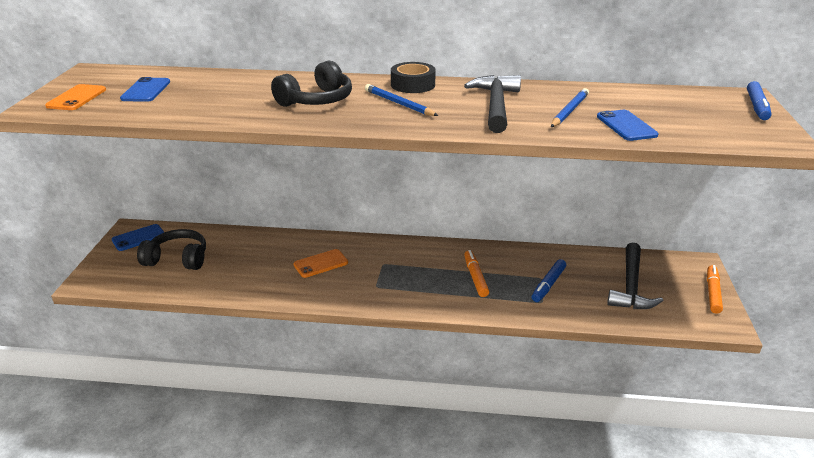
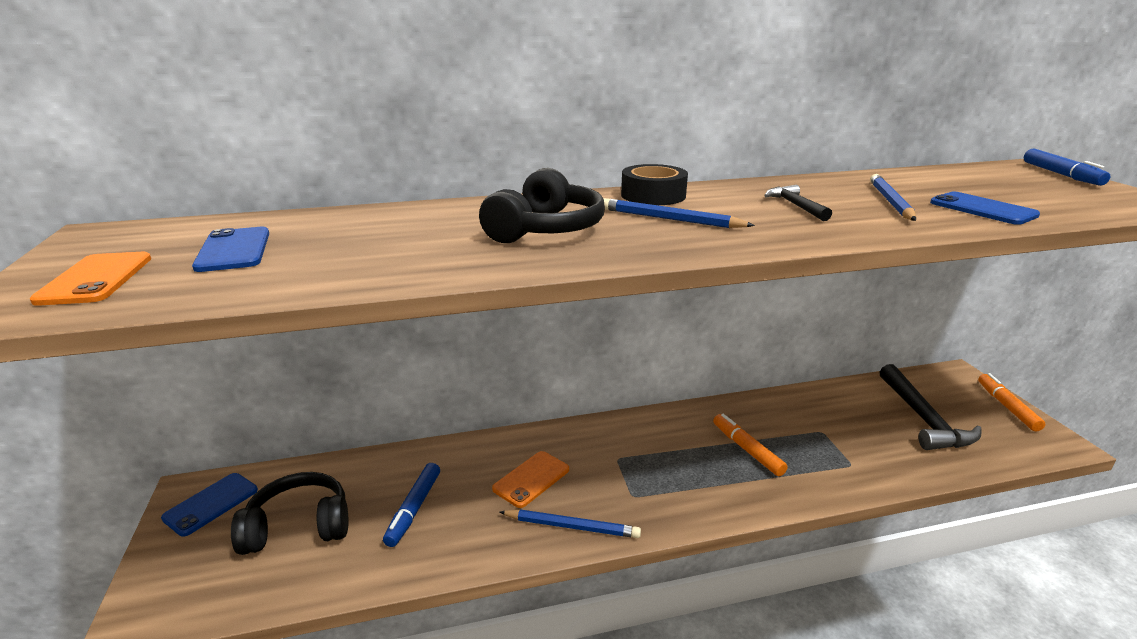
camera: 20 degrees left, 5 degrees down
black hammer [464,75,521,133] -> black hammer [764,185,832,221], size x0.51
blue marker [531,259,566,302] -> blue marker moved to [383,463,440,547]
none -> blue pencil [500,509,641,538]

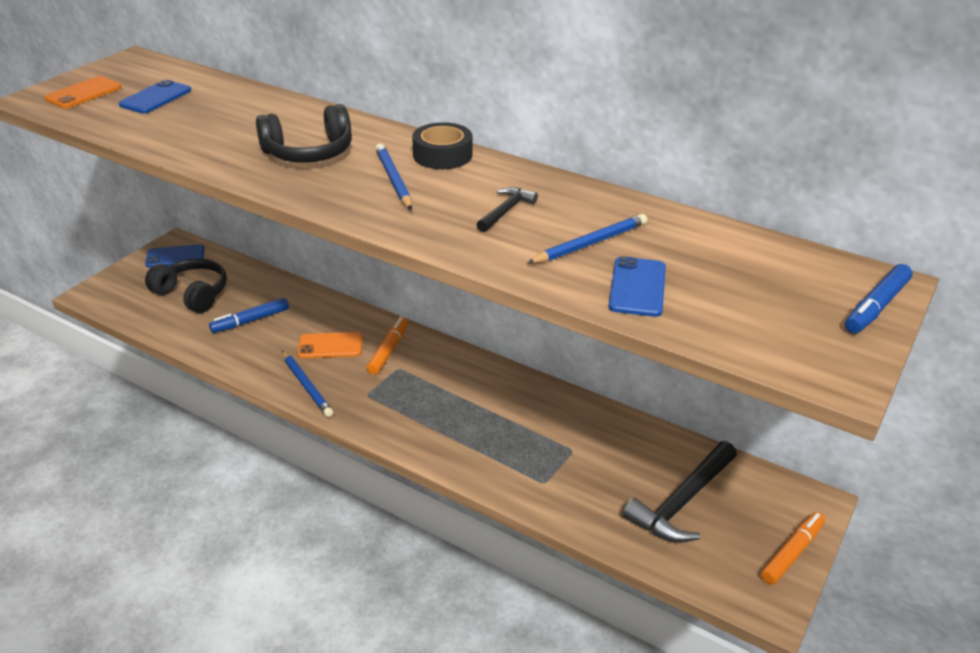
camera: 45 degrees right, 10 degrees up
orange marker [713,414,788,476] -> orange marker moved to [367,317,409,375]

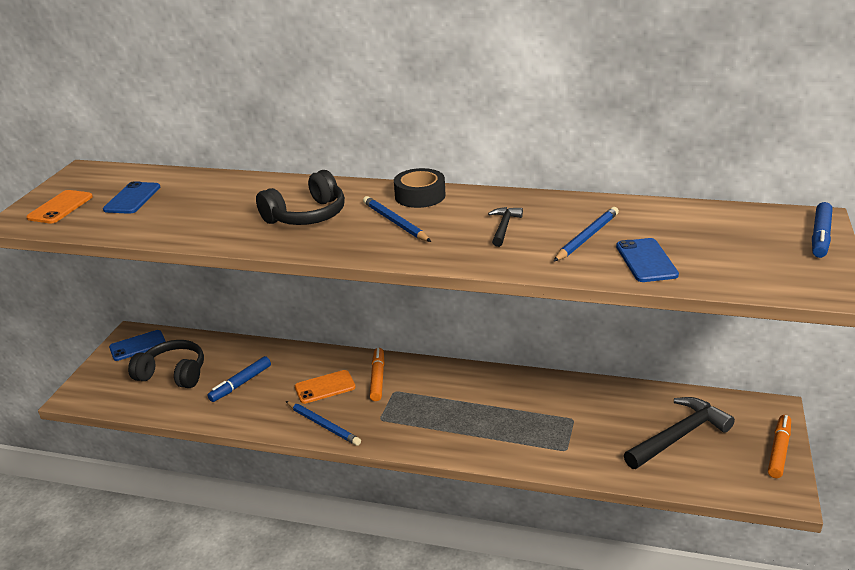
camera: 15 degrees left, 5 degrees down
black hammer [622,441,737,543] -> black hammer turned 150 degrees counterclockwise [624,397,735,469]

